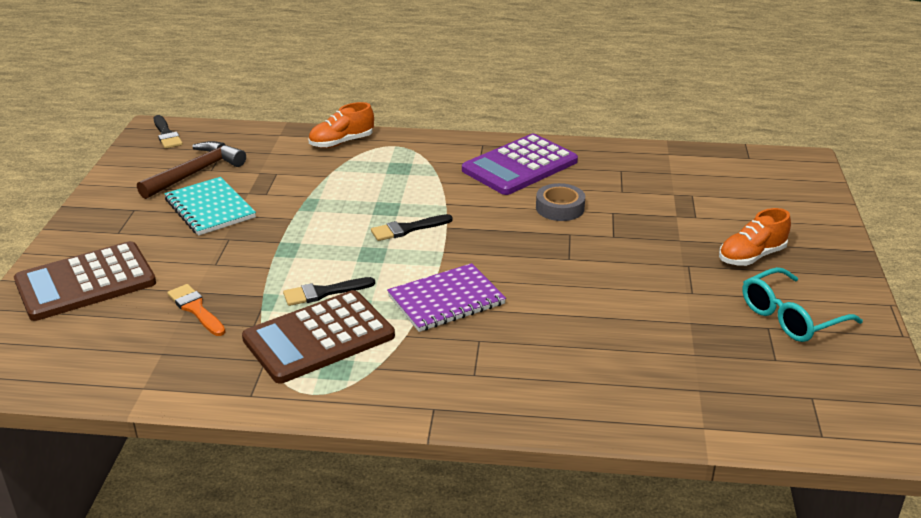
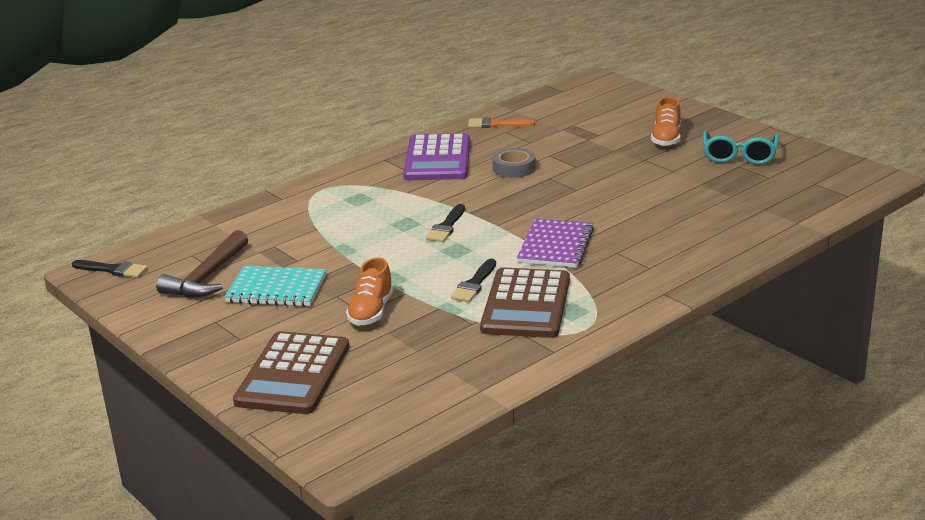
camera: 45 degrees left, 5 degrees down
brown hammer [137,141,246,199] -> brown hammer turned 150 degrees counterclockwise [156,230,248,297]
orange brush [167,284,225,336] -> orange brush moved to [468,117,535,128]
orange shoe [308,102,374,148] -> orange shoe moved to [346,258,394,326]

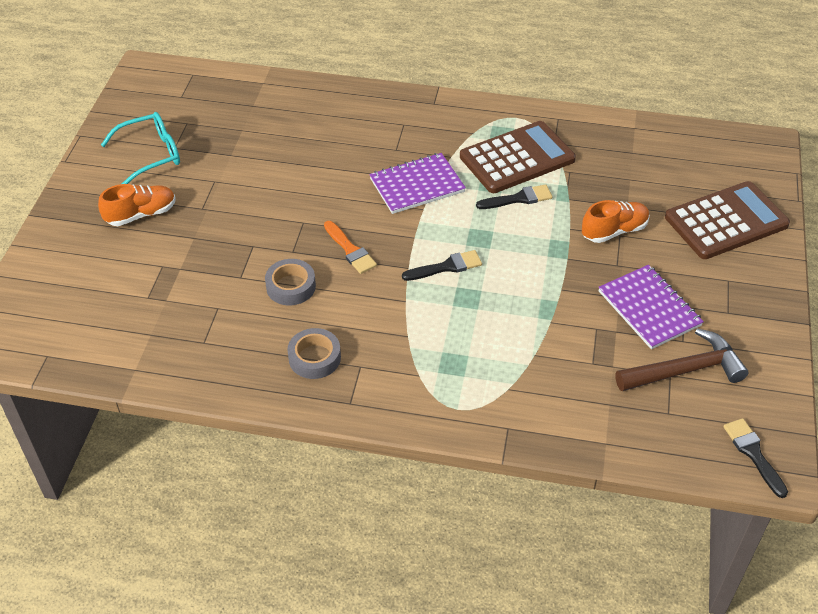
camera: 130 degrees left, 20 degrees up
turquoise notebook [224,266,326,306] -> purple notebook [598,265,704,349]
purple calculator [403,133,470,180] -> grey tape [287,328,341,379]
orange brush [468,117,535,128] -> orange brush moved to [324,221,377,274]

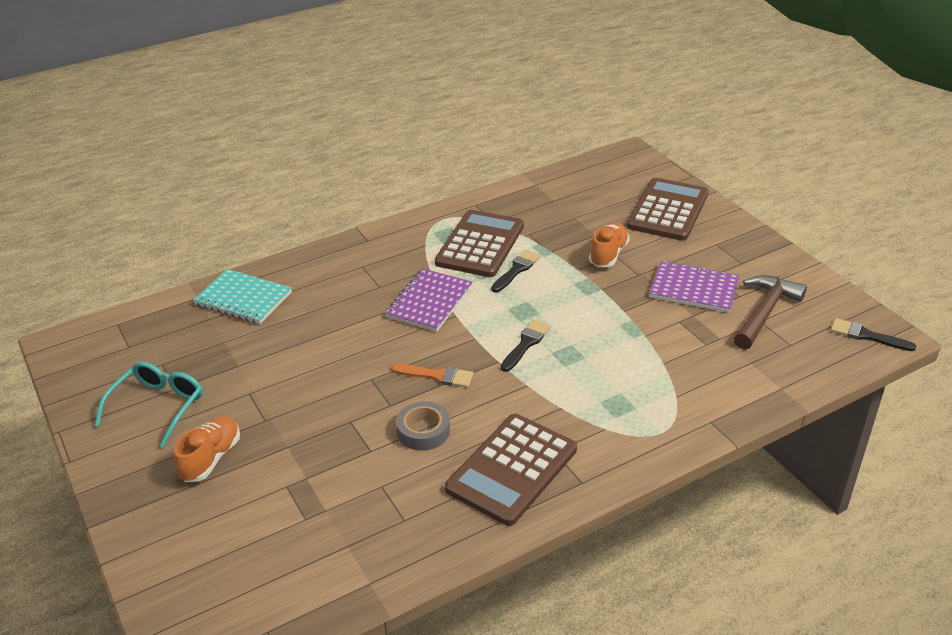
camera: 40 degrees left, 10 degrees down
grey tape [287,328,341,379] -> brown calculator [445,414,577,526]
none -> turquoise notebook [193,269,292,324]

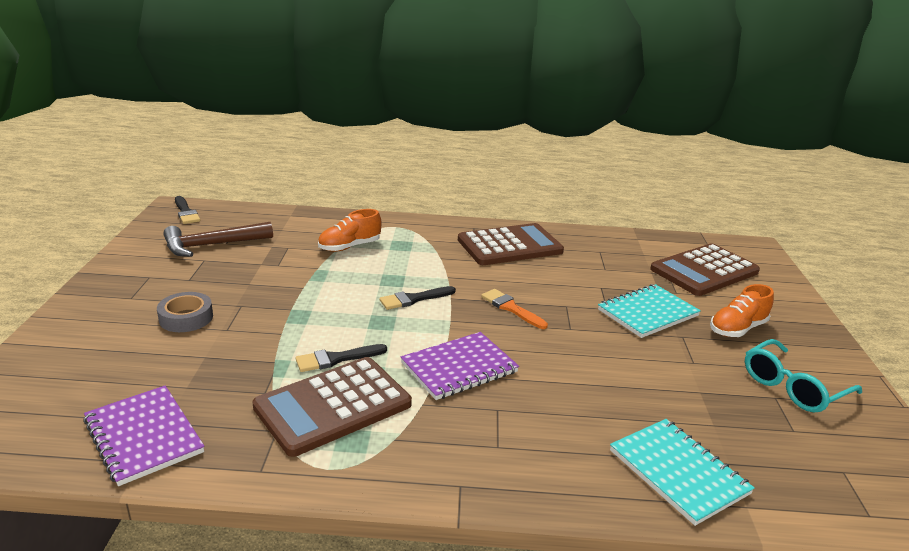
camera: 150 degrees left, 10 degrees down
grey tape [396,401,450,451] -> grey tape moved to [157,292,213,332]
orange shoe [589,223,630,267] -> orange shoe moved to [318,209,382,252]
brown calculator [627,178,708,241] -> brown calculator moved to [650,243,760,296]
purple notebook [649,261,740,313] -> purple notebook moved to [83,385,205,486]
none -> turquoise notebook [598,284,701,338]

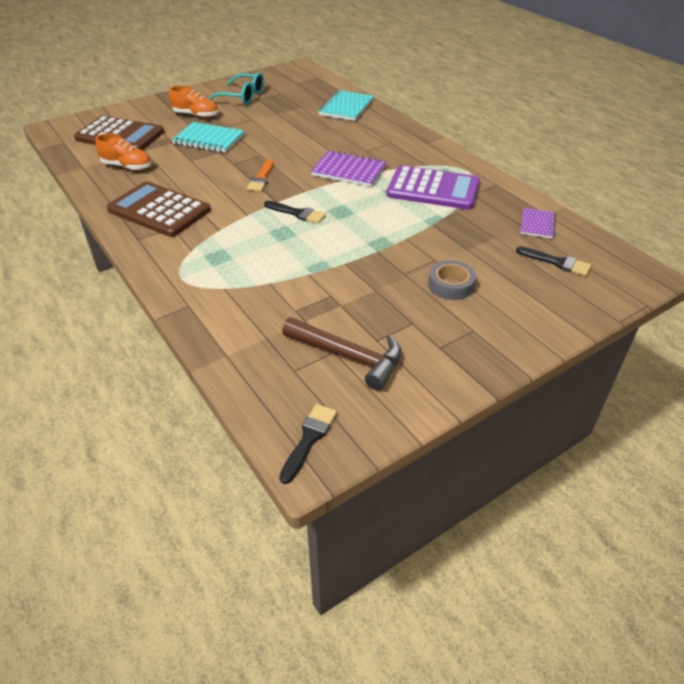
camera: 125 degrees left, 15 degrees up
purple notebook [83,385,205,486] -> purple notebook [520,208,556,239], size x0.61
brown calculator [252,357,412,457] -> purple calculator [387,165,480,210]
black brush [295,344,387,372] -> black brush moved to [516,246,591,276]
orange shoe [318,209,382,252] -> orange shoe moved to [95,134,152,170]

